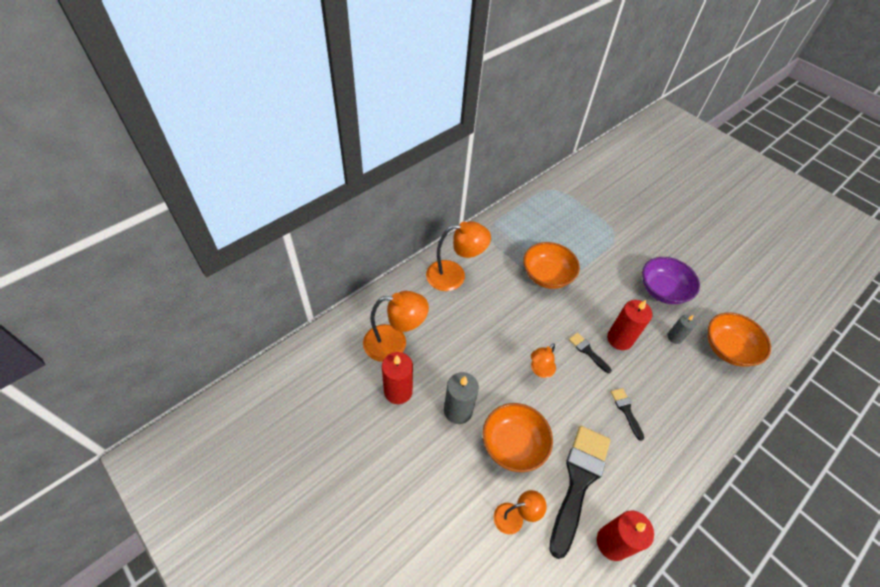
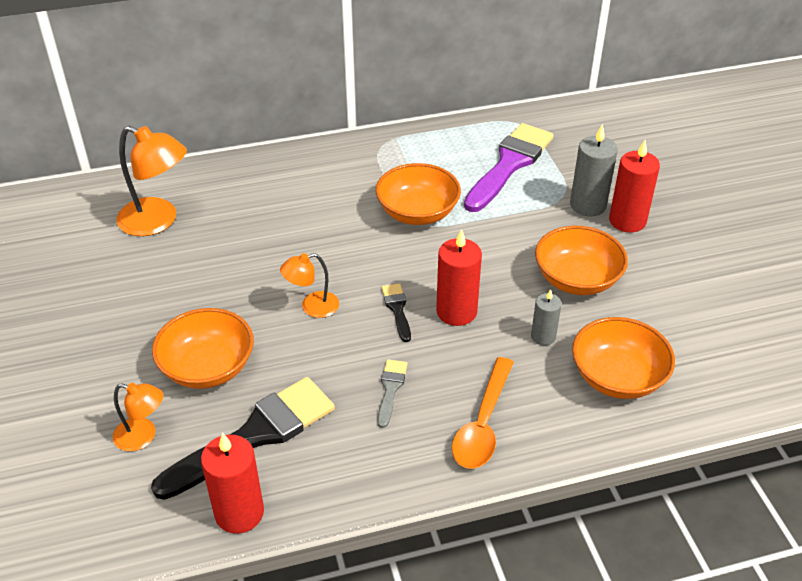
camera: 30 degrees right, 10 degrees down
red candle [382,352,413,404] -> red candle moved to [609,140,660,233]
orange lamp [426,221,491,291] -> none
grey candle [444,372,479,424] -> grey candle moved to [570,124,618,216]
black brush [611,388,644,441] -> grey brush [377,359,407,428]
purple bowl [642,257,700,304] -> orange bowl [535,226,628,295]
none -> orange spoon [452,357,514,469]
none -> purple brush [464,123,554,212]

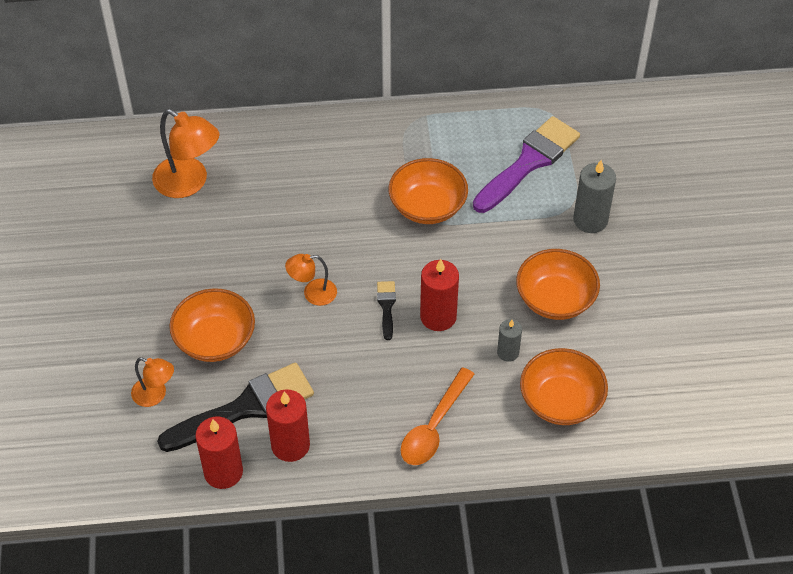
camera: 10 degrees right, 10 degrees up
grey brush [377,359,407,428] -> none
red candle [609,140,660,233] -> red candle moved to [266,389,310,462]

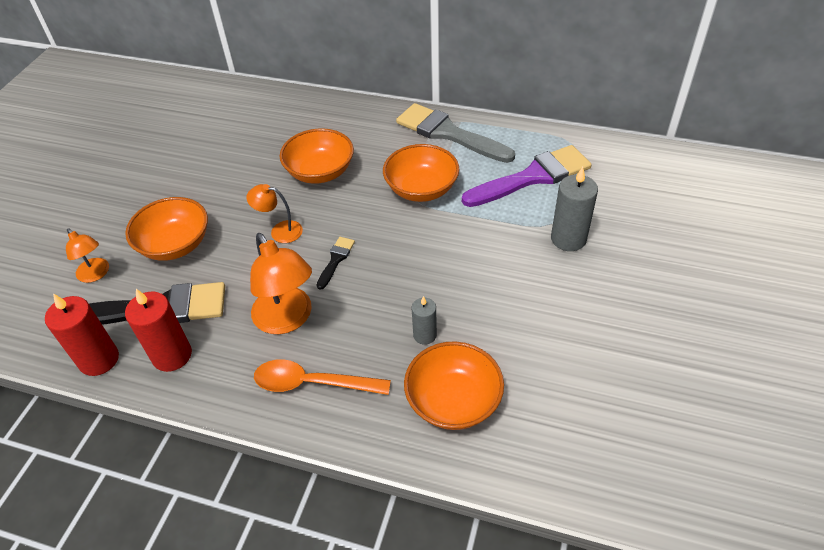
camera: 25 degrees right, 5 degrees down
orange lamp [152,109,219,198] -> orange lamp moved to [250,233,312,334]
orange spoon [401,367,474,465] -> orange spoon turned 45 degrees clockwise [254,359,391,395]
red candle [420,259,459,331] -> none
orange bowl [516,249,600,320] -> orange bowl moved to [280,128,354,184]
none -> grey brush [396,103,515,163]

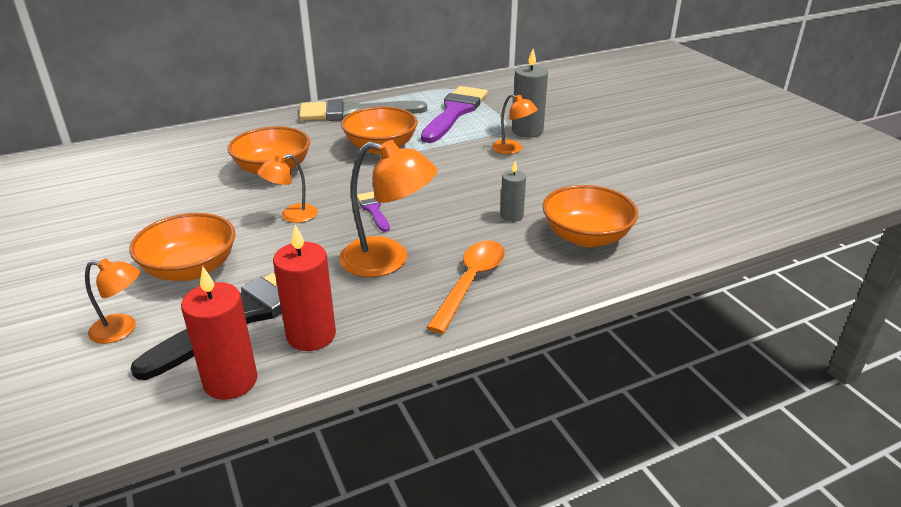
camera: 45 degrees left, 15 degrees down
orange spoon [254,359,391,395] -> orange spoon turned 150 degrees clockwise [426,240,505,334]
black brush [317,237,355,290] -> purple brush [357,192,390,232]
none -> orange lamp [492,94,538,154]

